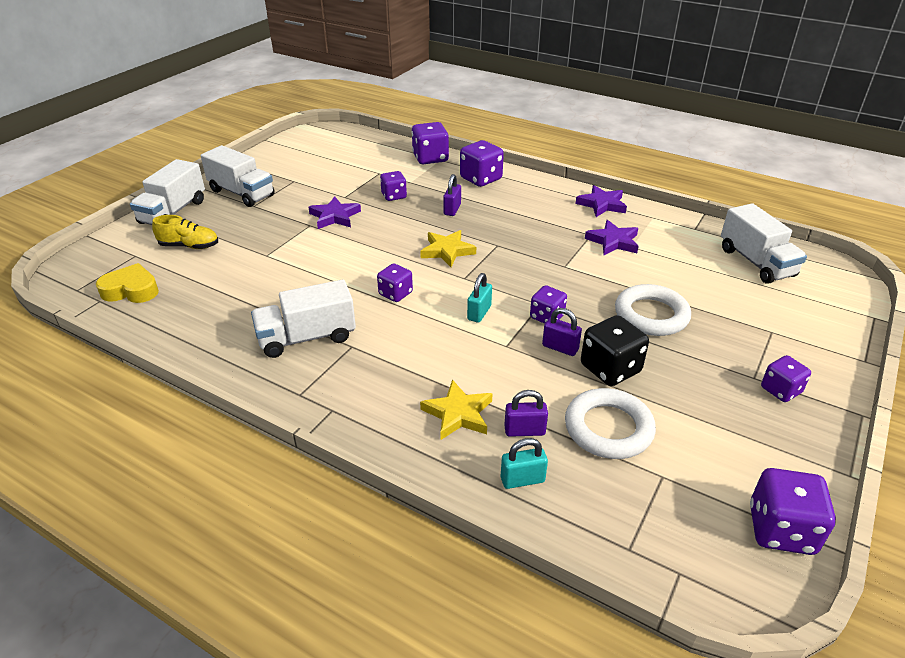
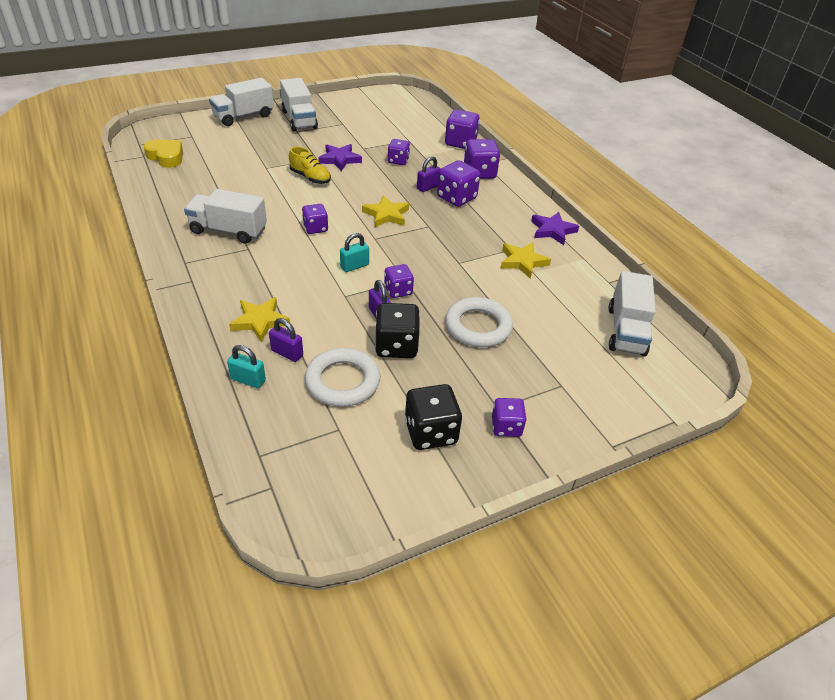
camera: 30 degrees right, 5 degrees up
yellow shoe [152,215,218,249] -> yellow shoe moved to [289,146,331,184]
purple star [585,220,639,255] -> yellow star [500,242,551,279]
purple dice [750,468,836,555] -> purple dice moved to [437,160,480,207]
none -> black dice [405,384,462,450]

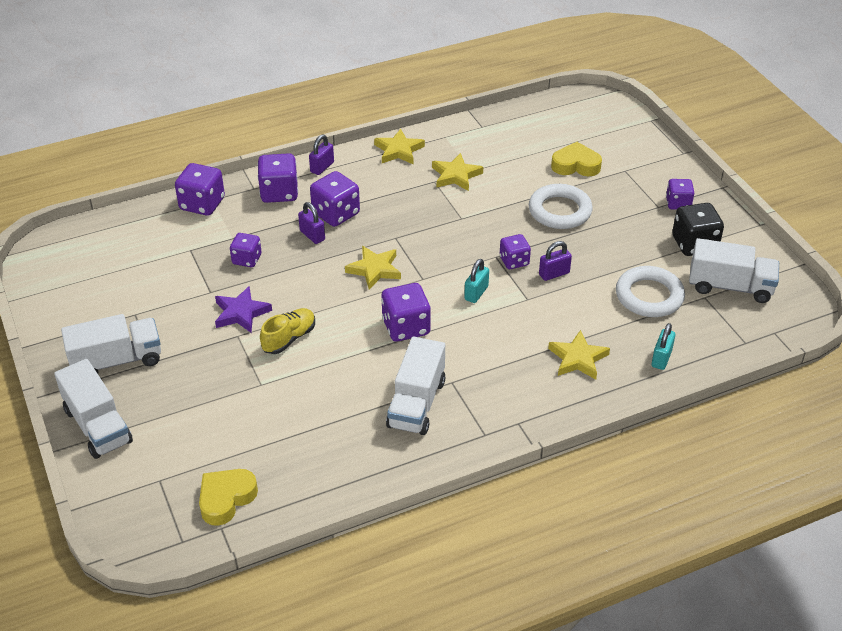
camera: 85 degrees left, 0 degrees up
purple padlock [269,318,303,362] -> purple padlock moved to [309,135,334,175]
purple dice [302,204,328,234] -> purple dice [381,283,431,341], size x1.57
turquoise padlock [340,233,369,272] -> turquoise padlock turned 60 degrees clockwise [464,259,489,303]
black dice [375,303,420,358] -> none
purple star [531,212,579,245] -> yellow star [374,129,425,165]
white truck [609,271,656,357] -> white truck moved to [689,238,779,303]
none -> yellow heart [551,142,602,176]

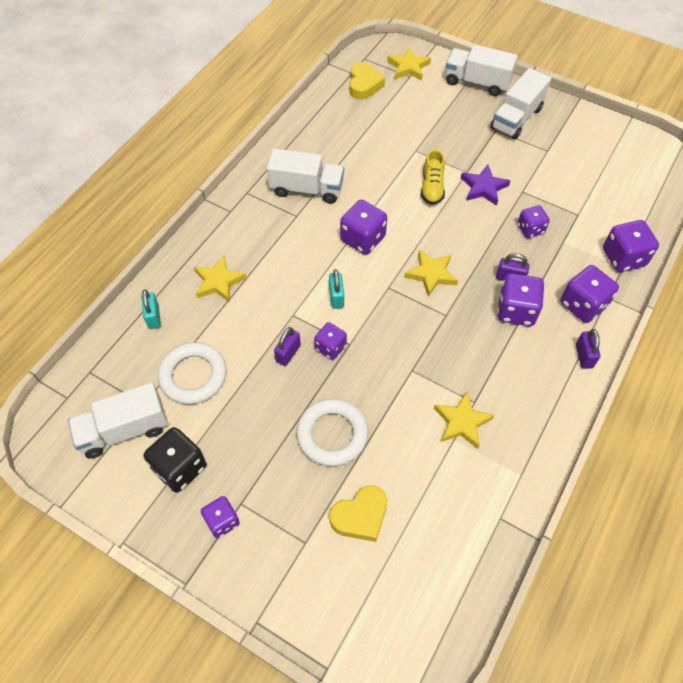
camera: 145 degrees right, 15 degrees up
yellow star [374,129,425,165] -> yellow star moved to [387,47,431,80]
white truck [386,337,445,435] -> white truck turned 120 degrees clockwise [267,148,344,204]

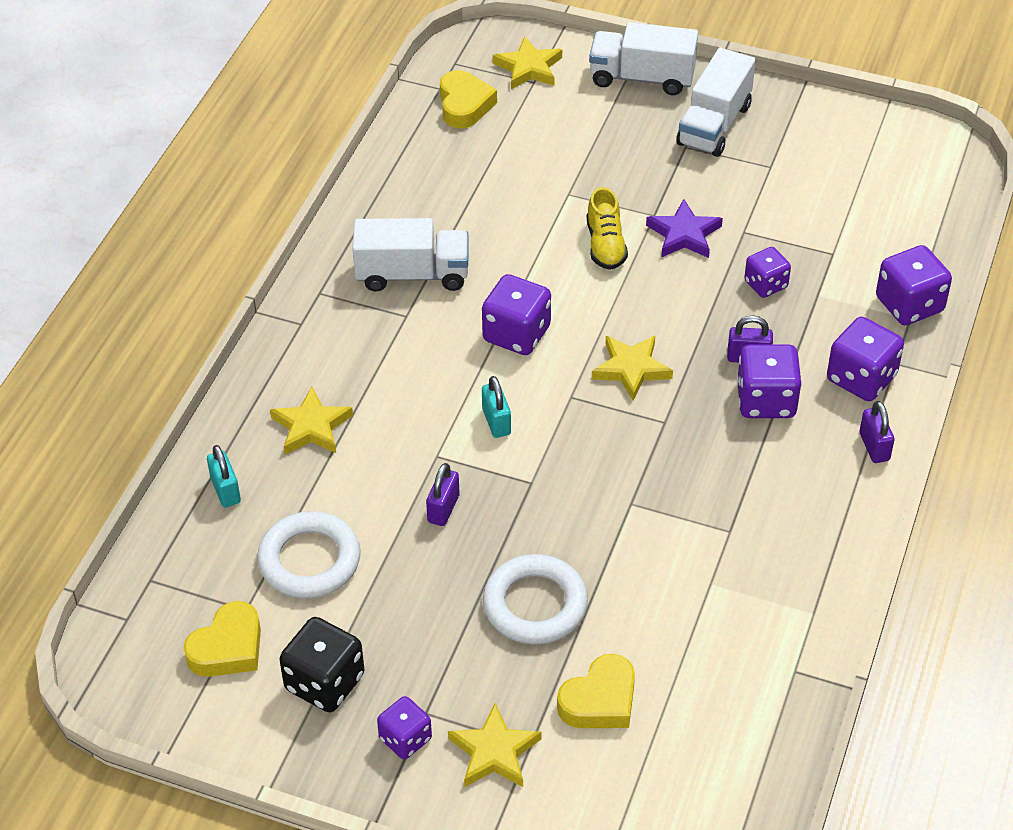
camera: 10 degrees left, 10 degrees down
white truck [68,383,168,458] -> yellow heart [183,601,261,677]
purple dice [314,322,347,360] -> none
yellow star [434,391,494,449] -> yellow star moved to [448,703,541,787]

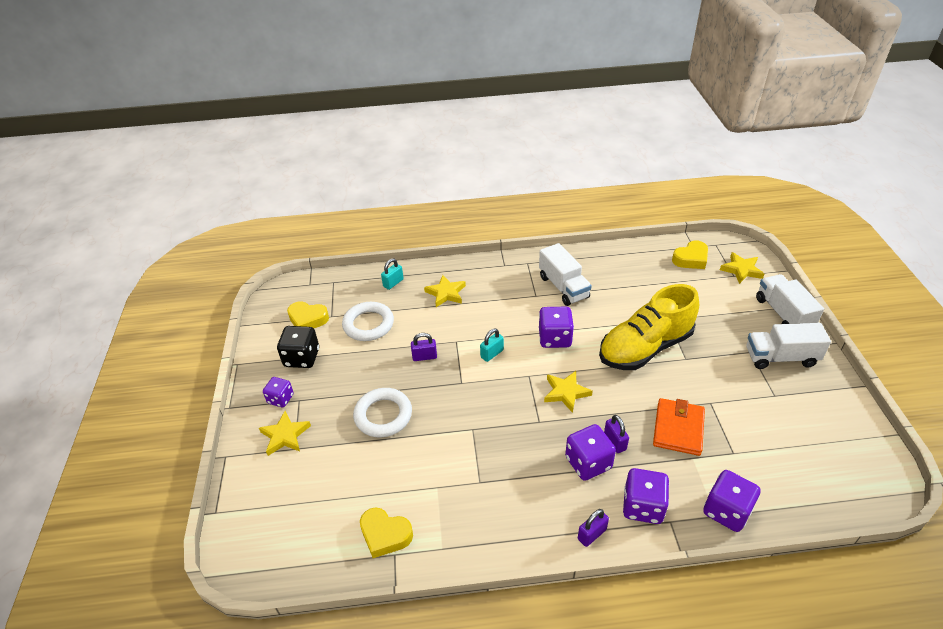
camera: 65 degrees right, 5 degrees down
yellow heart [557,654,635,728] -> yellow heart moved to [360,507,413,558]
yellow shoe [587,187,628,270] -> yellow shoe [599,284,699,370], size x2.16
purple star [646,199,723,258] -> none
purple dice [744,247,791,298] -> orange wallet [653,398,705,456]

